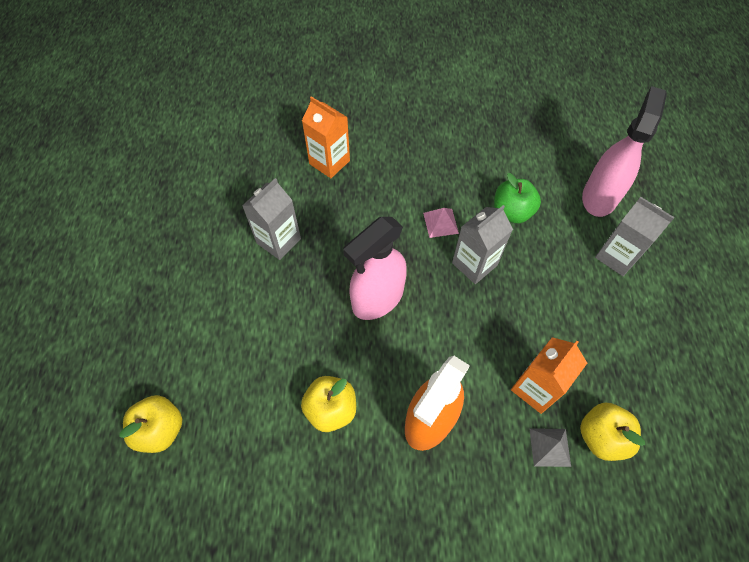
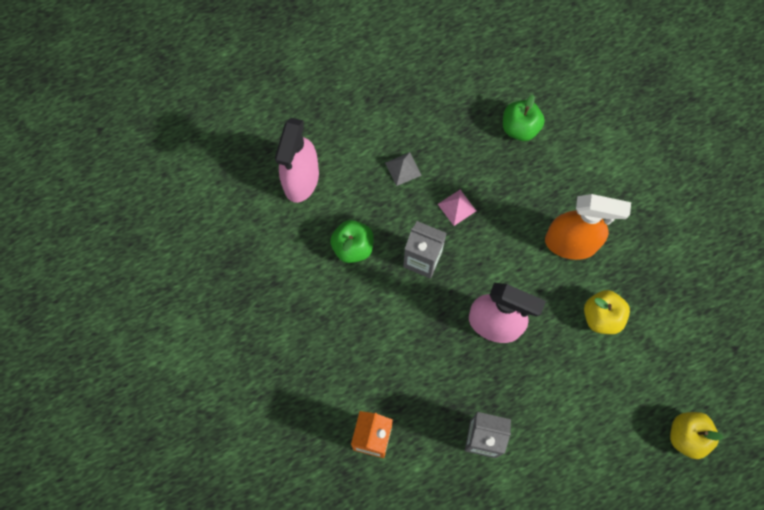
camera: 115 degrees left, 10 degrees up
pink pyramid [423,208,459,238] -> pink pyramid moved to [438,190,476,226]
orange carton [511,337,587,414] -> none
grey pyramid [529,428,571,467] -> grey pyramid moved to [385,152,422,186]
yellow apple [580,403,645,461] -> green apple [503,95,545,141]
pink spray bottle [582,86,667,217] -> pink spray bottle turned 75 degrees counterclockwise [275,118,319,203]
grey carton [595,197,675,276] -> none

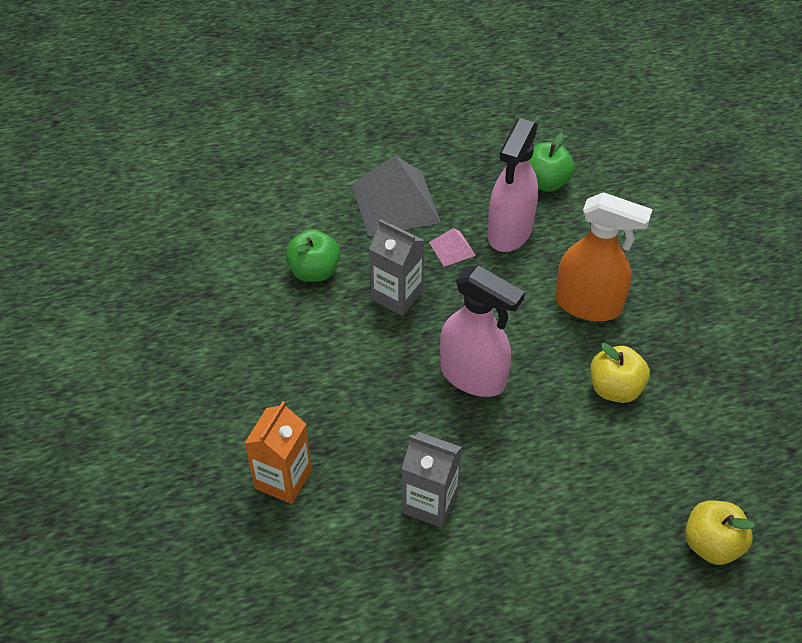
camera: 10 degrees right, 20 degrees down
pink spray bottle [275,118,319,203] -> pink spray bottle moved to [488,118,538,252]
grey pyramid [385,152,422,186] -> grey pyramid [352,155,441,237], size x2.16

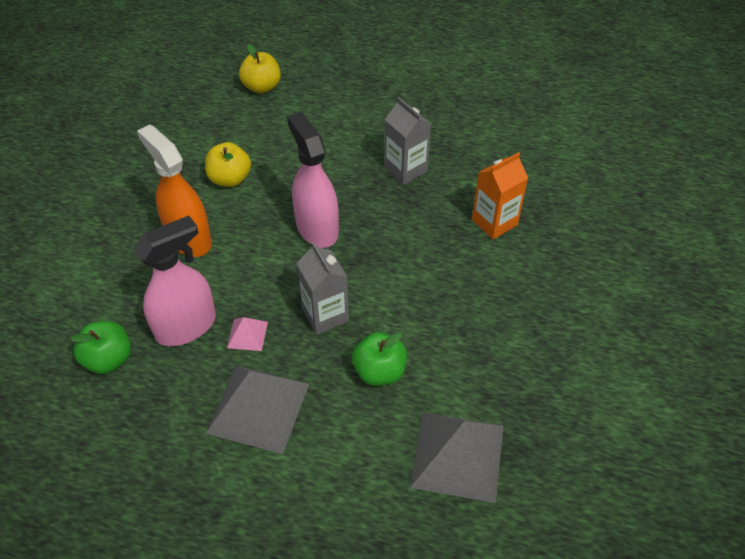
camera: 150 degrees left, 0 degrees up
none -> grey pyramid [410,412,503,503]

